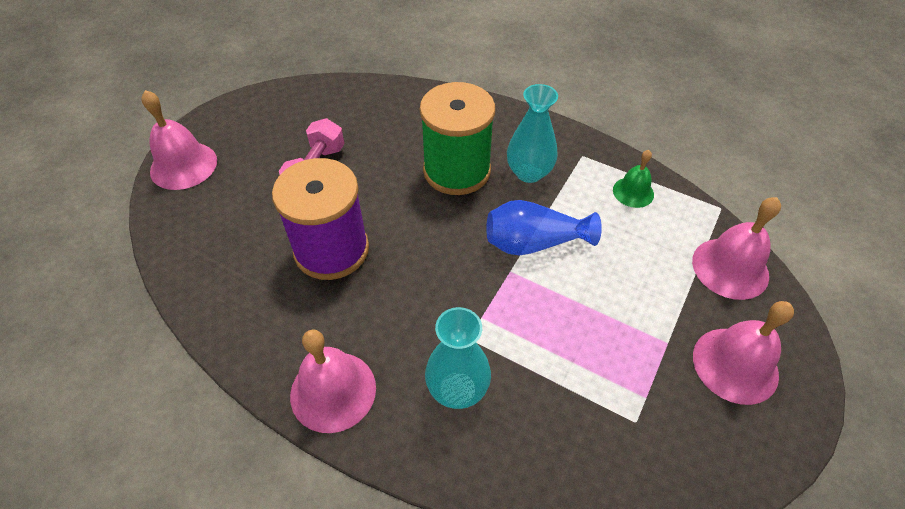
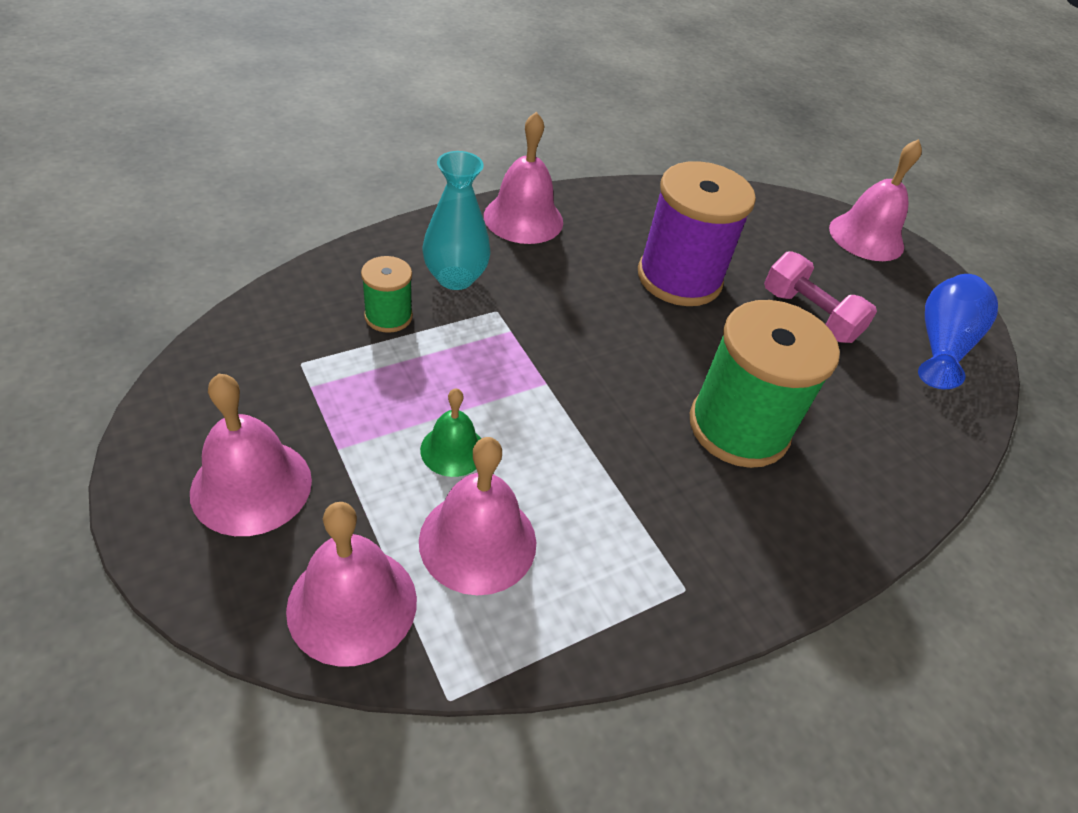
camera: 115 degrees right, 5 degrees down
blue vase [486,200,602,255] -> blue vase moved to [918,274,998,389]
turquoise vase [507,84,558,183] -> none
green bell [613,150,654,208] -> green bell moved to [420,388,481,477]
none -> green spool [361,256,413,333]
none -> pink bell [419,437,536,595]

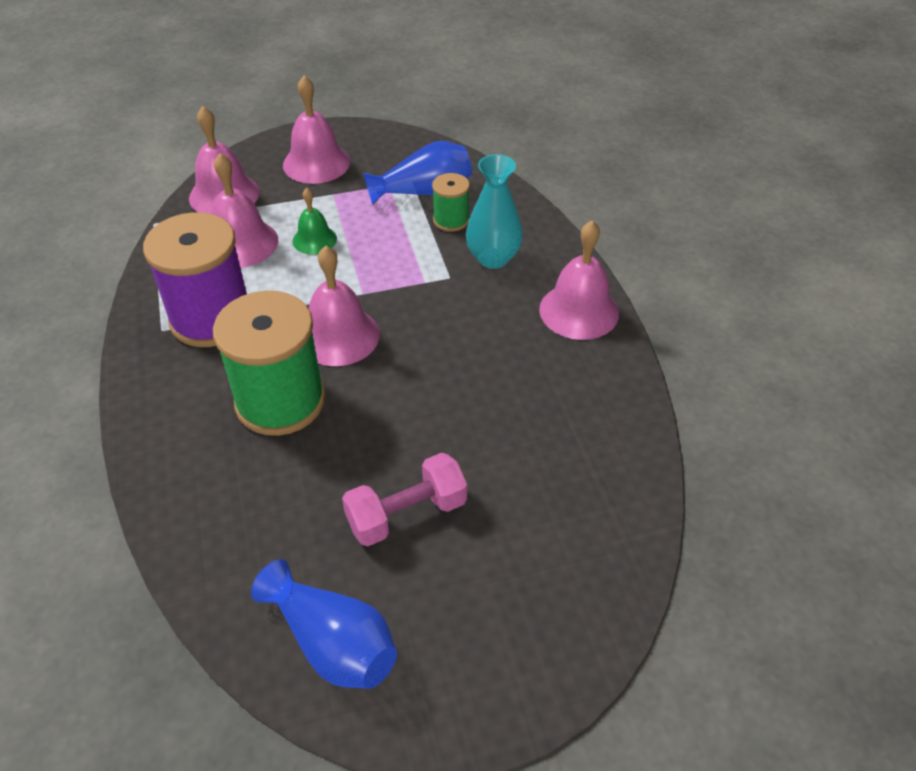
camera: 110 degrees right, 0 degrees up
purple spool [638,161,756,306] -> purple spool moved to [143,212,247,347]
pink bell [829,139,922,261] -> pink bell moved to [309,246,380,366]
none -> blue vase [363,141,472,204]

